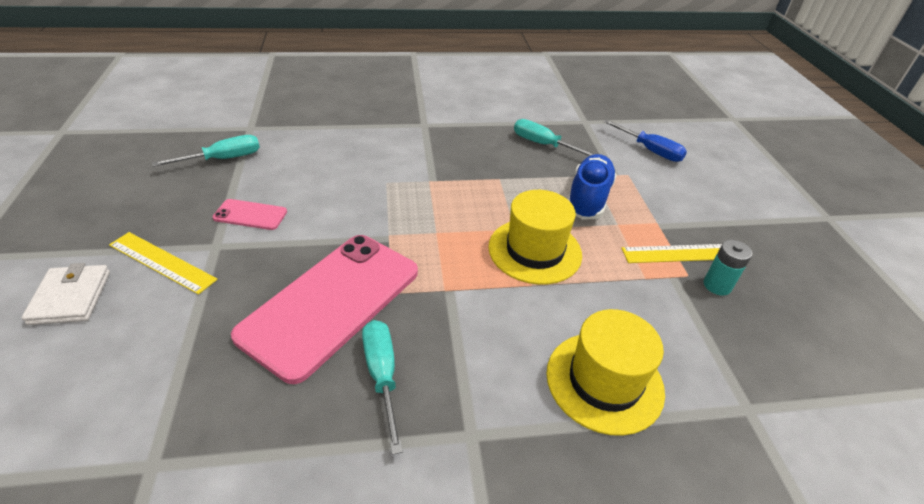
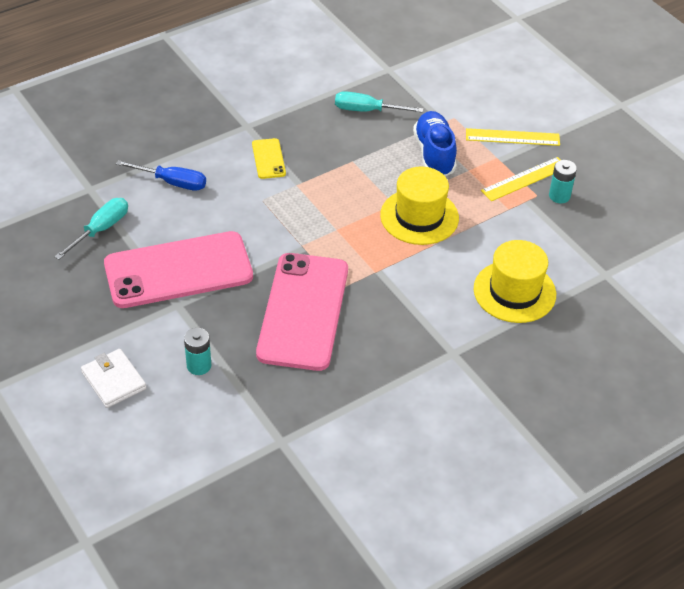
camera: 25 degrees left, 5 degrees up
yellow ruler [109,232,218,295] -> yellow ruler moved to [466,128,560,146]
pink phone [212,199,287,230] -> pink phone [104,231,253,308], size x2.35
turquoise screwdriver [362,320,403,455] -> none
blue screwdriver [603,119,687,162] -> blue screwdriver moved to [116,160,206,191]
none -> turquoise battery [184,328,211,375]
none -> yellow phone [252,138,286,179]

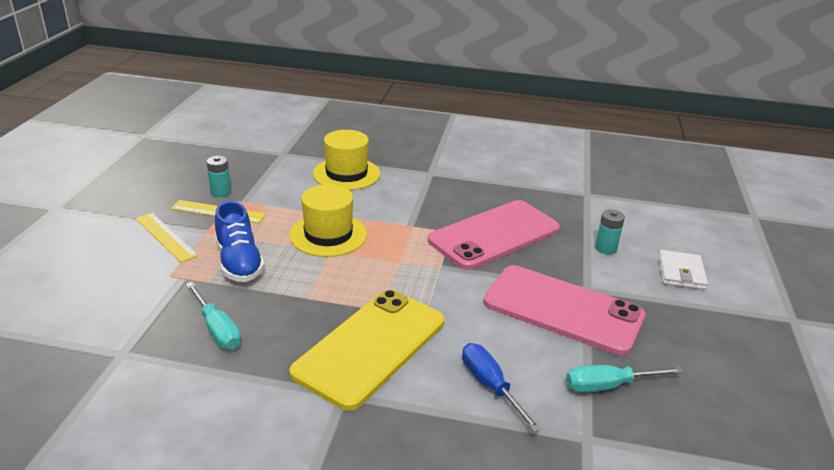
camera: 135 degrees left, 15 degrees down
yellow phone [252,138,286,179] -> yellow phone [290,289,445,411], size x2.35
blue shoe [413,111,457,176] -> blue shoe turned 60 degrees counterclockwise [215,201,265,282]

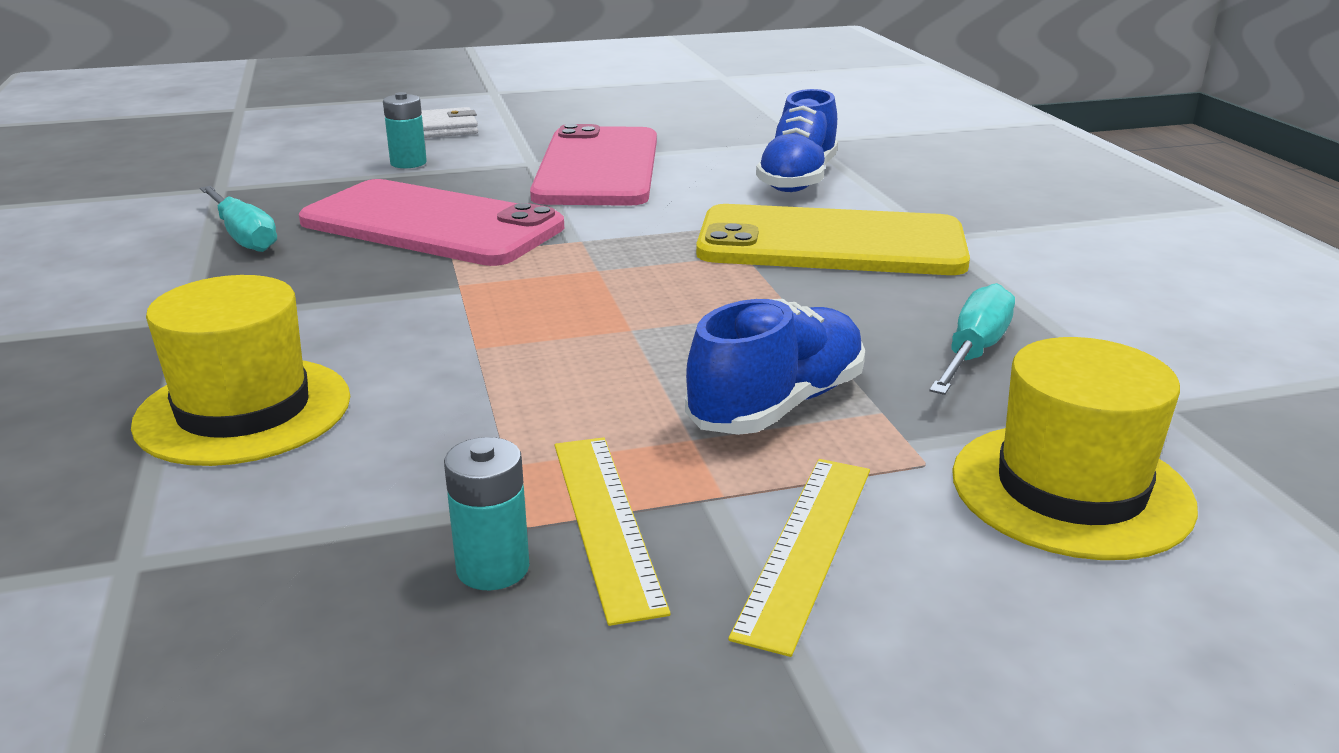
camera: 115 degrees left, 5 degrees down
yellow hat [289,184,367,257] -> yellow hat moved to [952,337,1198,560]
blue screwdriver [462,343,541,432] -> blue shoe [756,89,838,192]
turquoise screwdriver [566,365,684,393] -> turquoise screwdriver moved to [200,186,277,252]

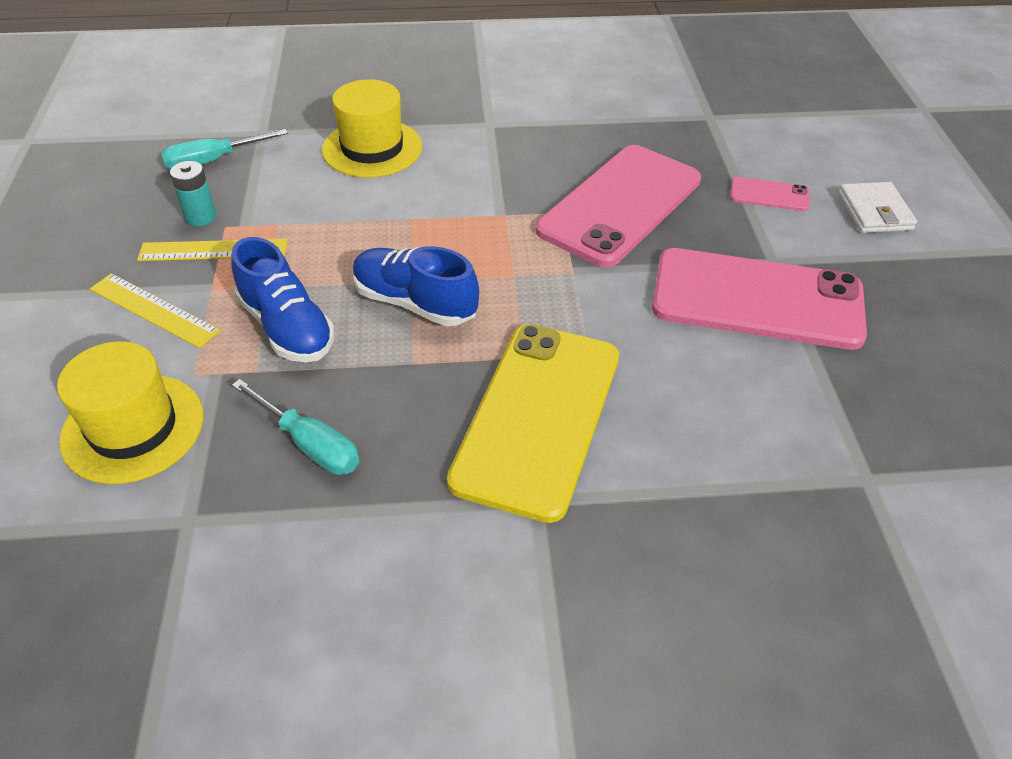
camera: 100 degrees right, 20 degrees up
turquoise screwdriver [200,186,277,252] -> turquoise screwdriver moved to [161,129,288,170]
turquoise battery [383,92,427,168] -> pink phone [730,177,809,211]
blue shoe [756,89,838,192] -> blue shoe moved to [353,246,479,326]

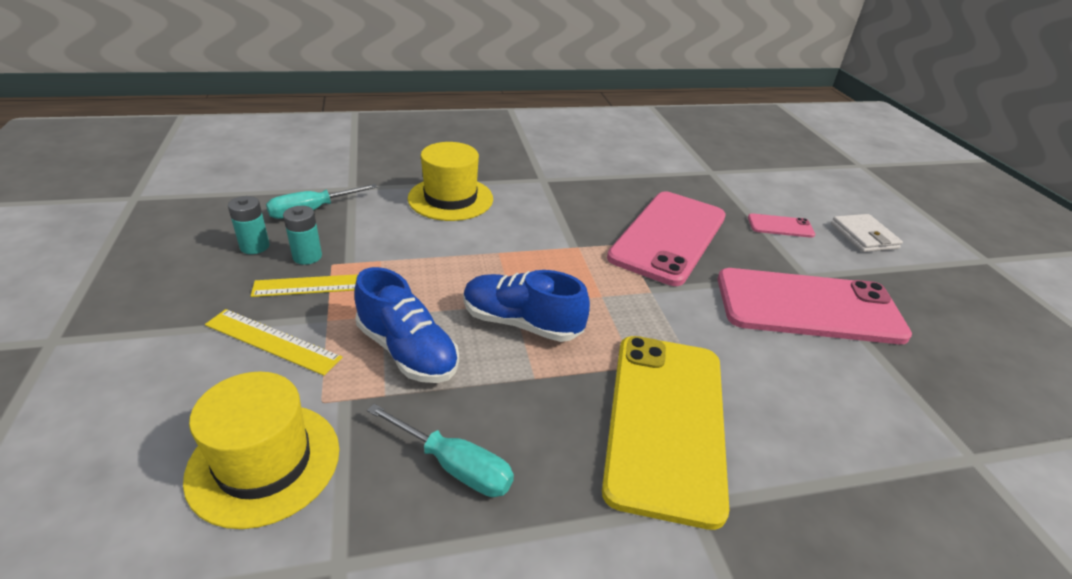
camera: 10 degrees left, 10 degrees down
none -> turquoise battery [228,196,270,254]

